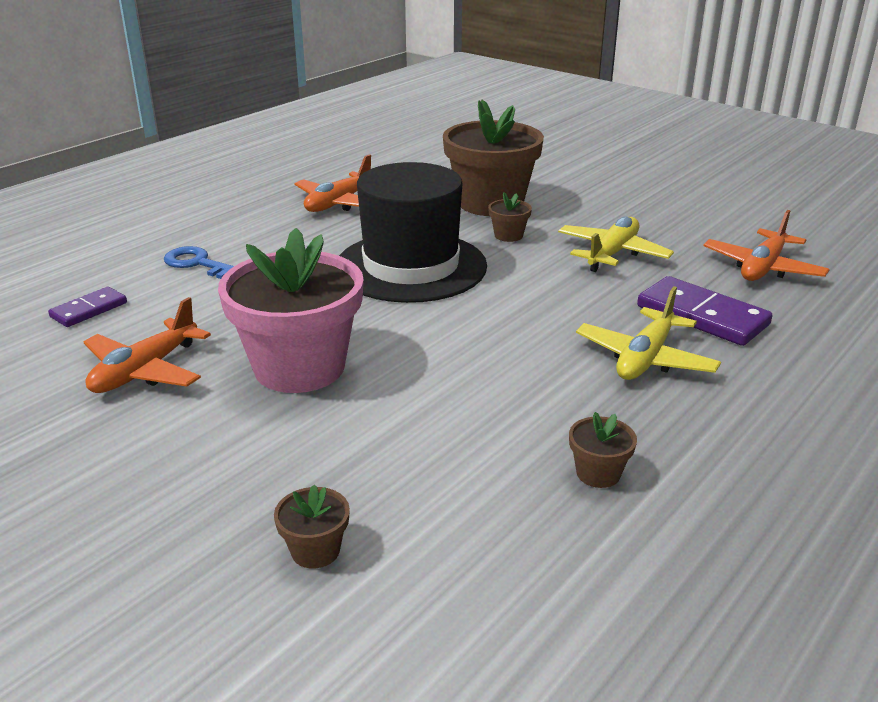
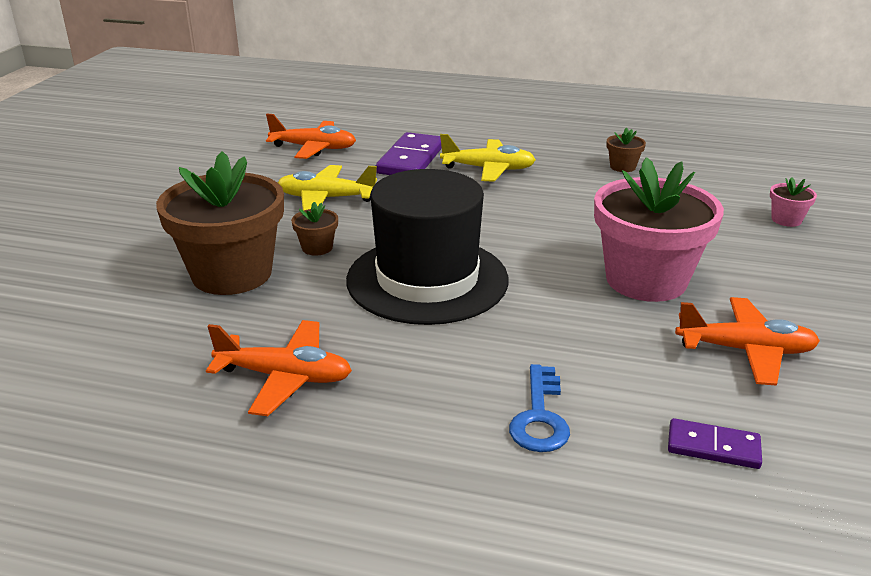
camera: 115 degrees left, 0 degrees up
brown flower pot [274,484,350,568] -> pink flower pot [770,177,817,227]

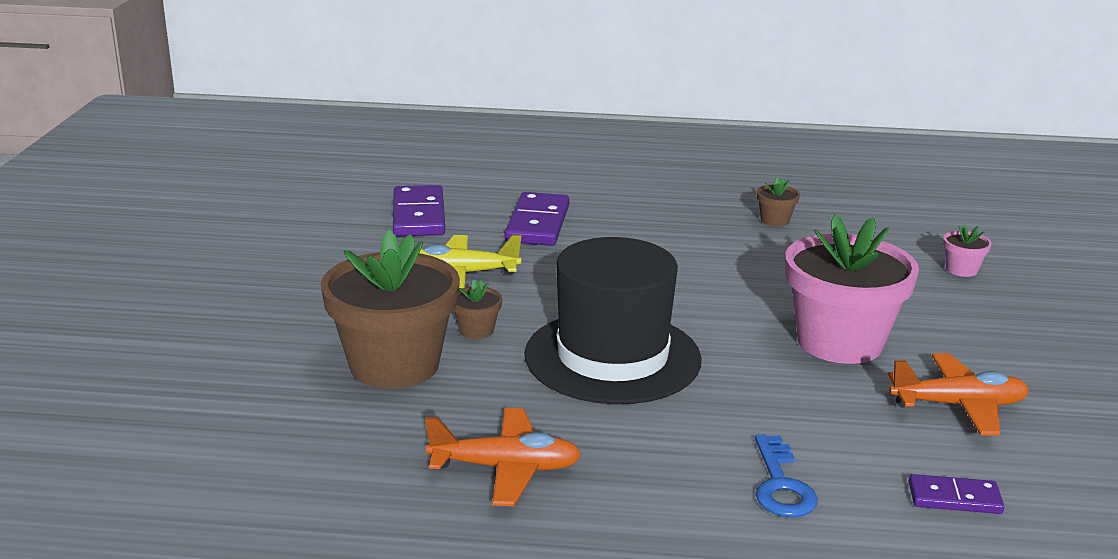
camera: 10 degrees left, 5 degrees down
orange plane [266,114,356,159] -> purple domino [393,185,445,236]
yellow plane [440,134,536,182] -> none

